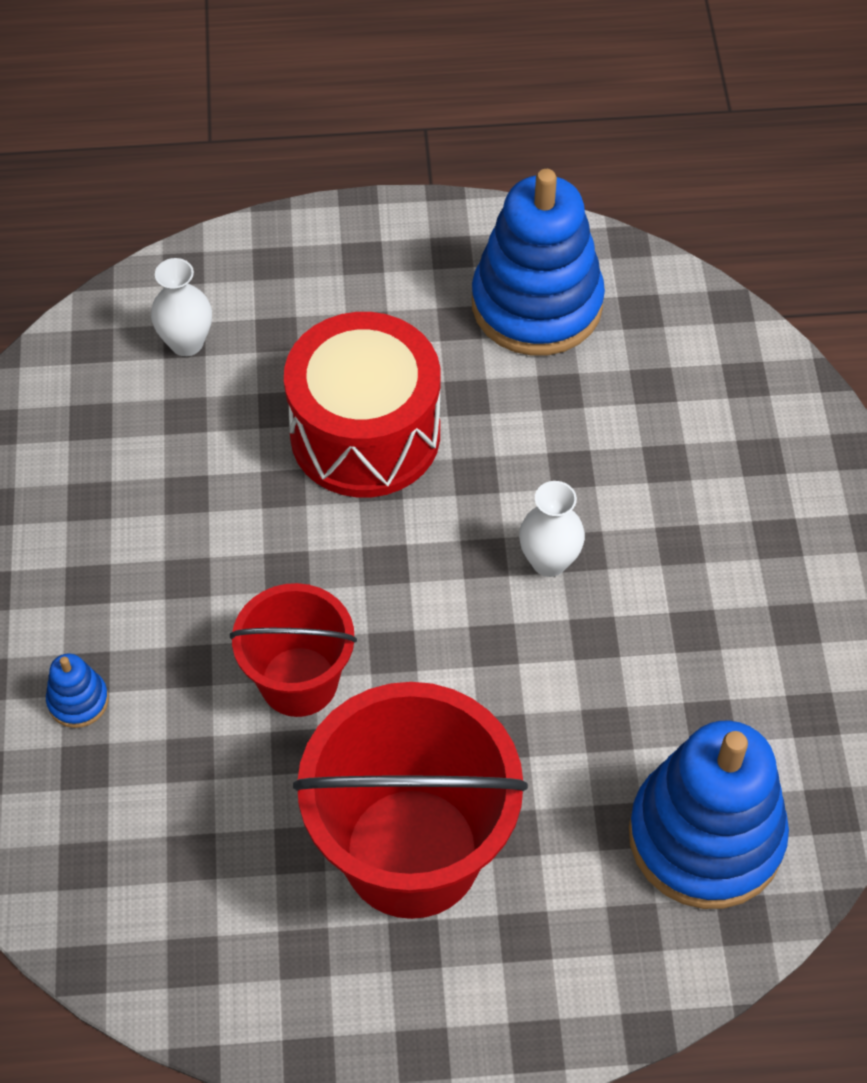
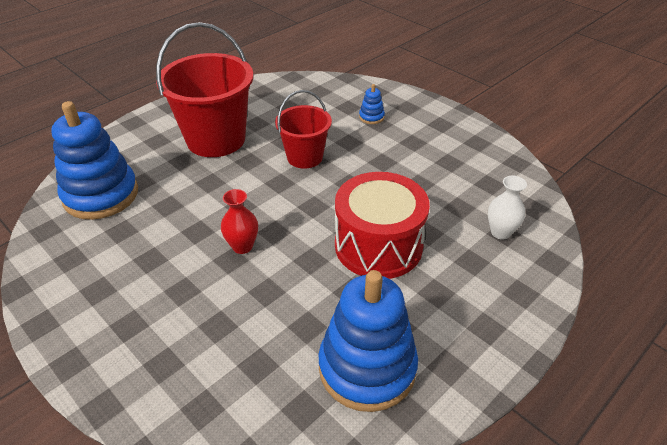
camera: 140 degrees right, 15 degrees down
white vase [519,481,585,577] -> red vase [221,189,258,254]

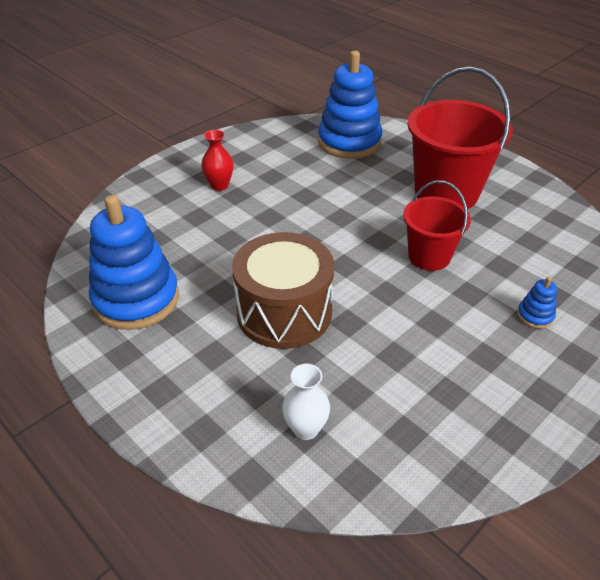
camera: 90 degrees right, 0 degrees up
red vase [221,189,258,254] -> red vase moved to [201,130,234,191]
red drum [335,172,430,279] -> brown drum [232,232,334,349]

